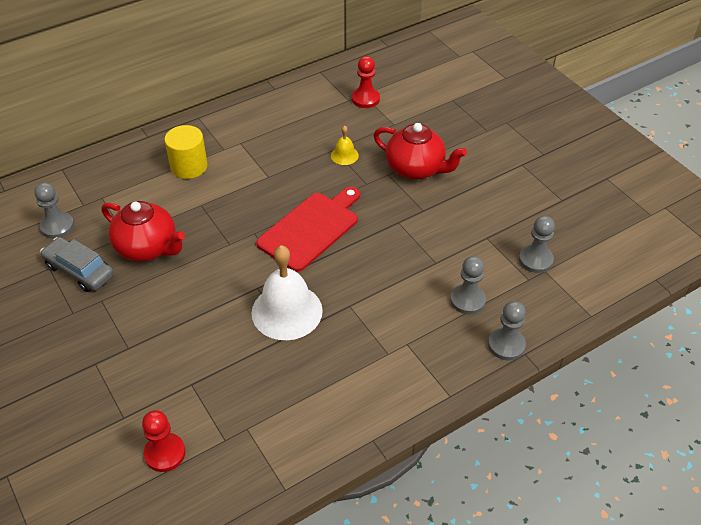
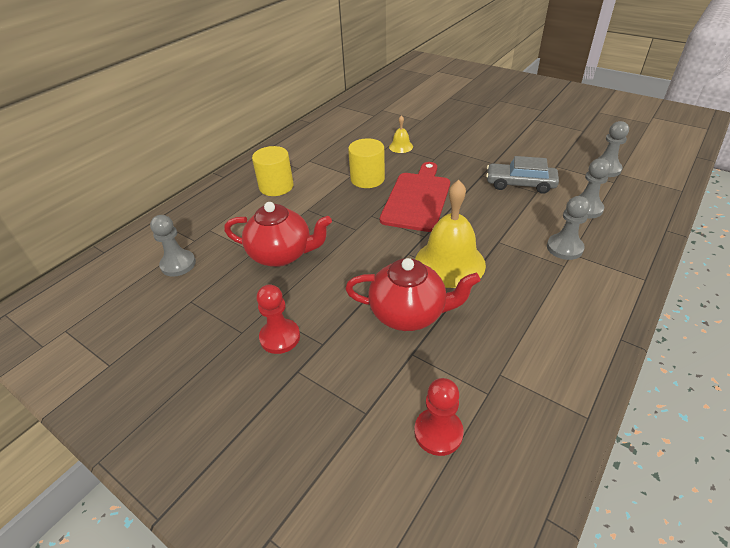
camera: 20 degrees left, 5 degrees down
grey car [40,237,114,292] -> grey car moved to [486,156,559,194]
white bell [252,245,323,340] -> yellow bell [415,180,486,288]
red pawn [352,56,380,108] -> red pawn moved to [257,284,300,354]
red teapot [373,123,467,180] -> red teapot moved to [345,258,480,331]
grey pawn [488,301,526,361] -> grey pawn moved to [547,196,590,260]
none -> yellow cylinder [348,138,385,188]

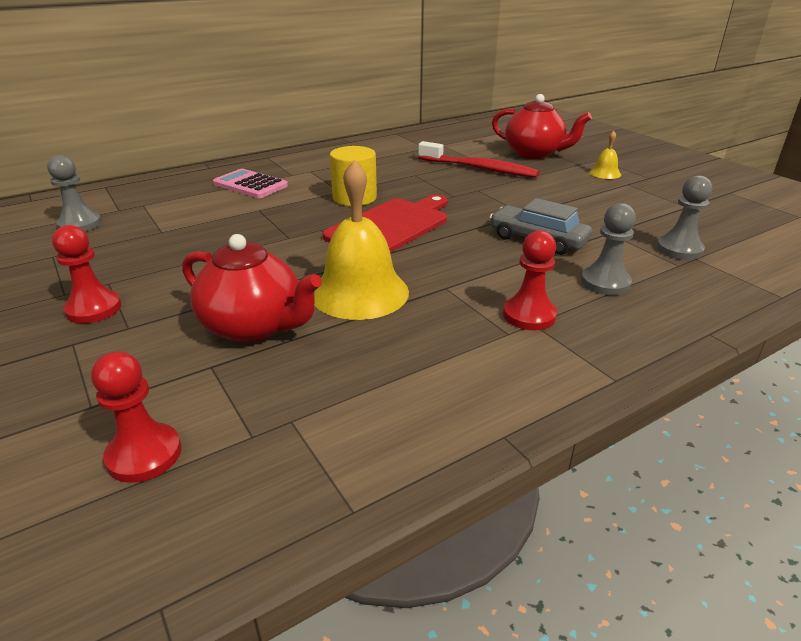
camera: 20 degrees right, 10 degrees down
red teapot [224,202,332,267] -> red teapot moved to [492,94,592,159]
yellow cylinder [252,146,294,196] -> pink calculator [213,169,288,198]
yellow bell [389,115,413,153] -> yellow bell moved to [589,131,621,179]
grey pawn [547,196,590,260] -> red pawn [503,230,557,330]
none -> red toothbrush [418,141,539,178]

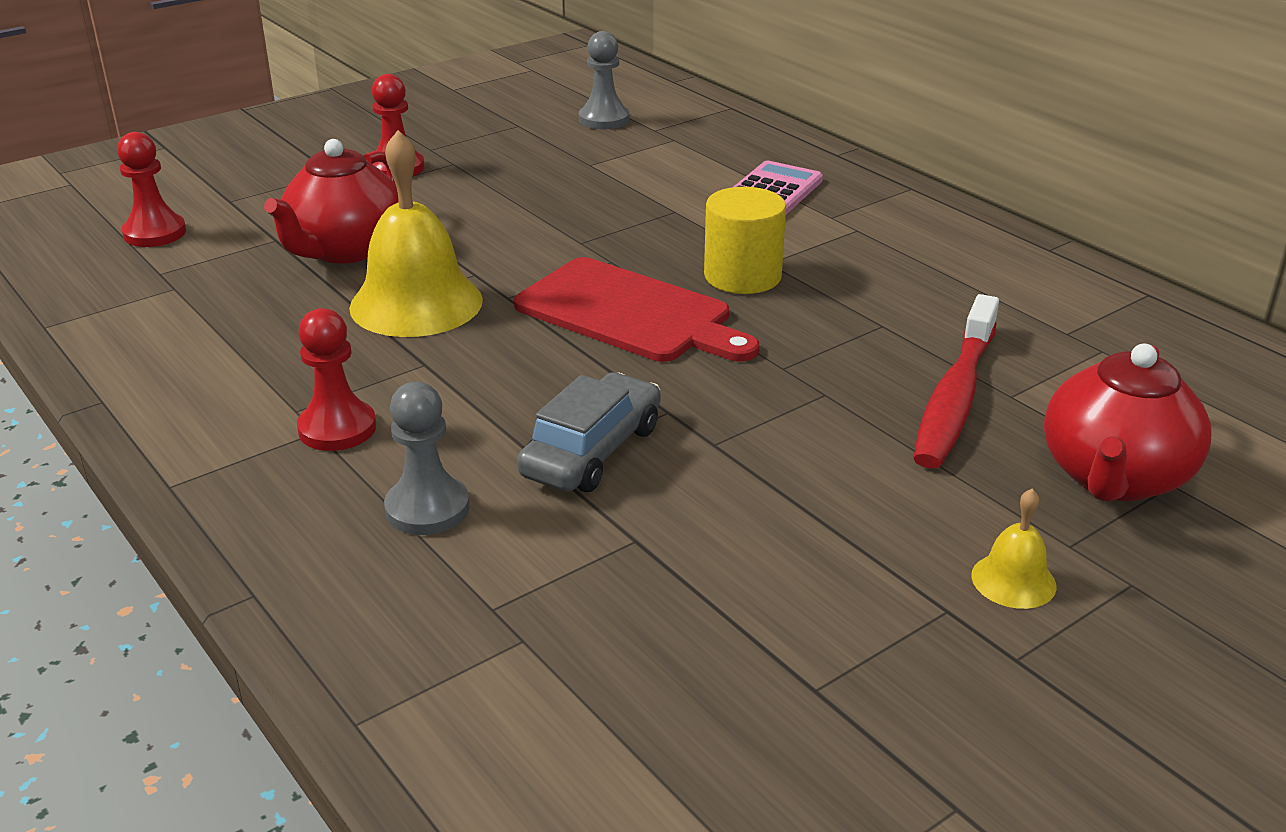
camera: 85 degrees right, 0 degrees up
grey pawn [657,175,712,260] -> none

